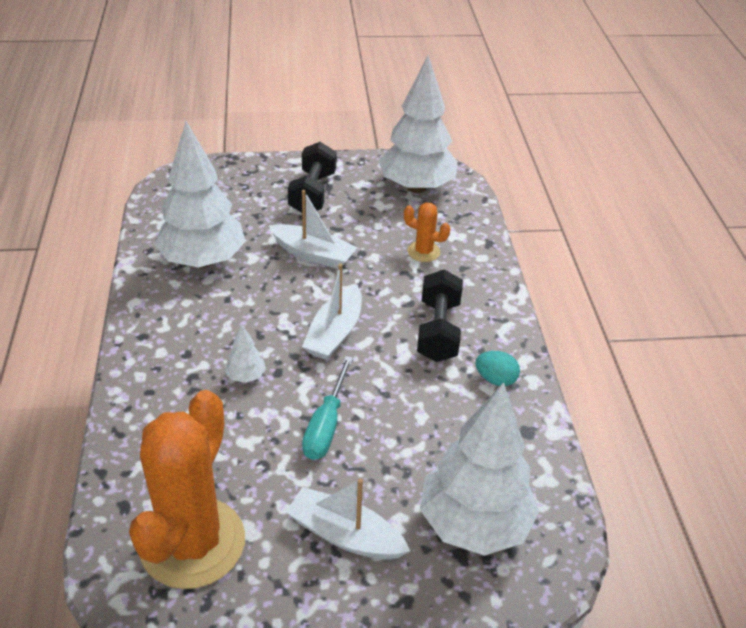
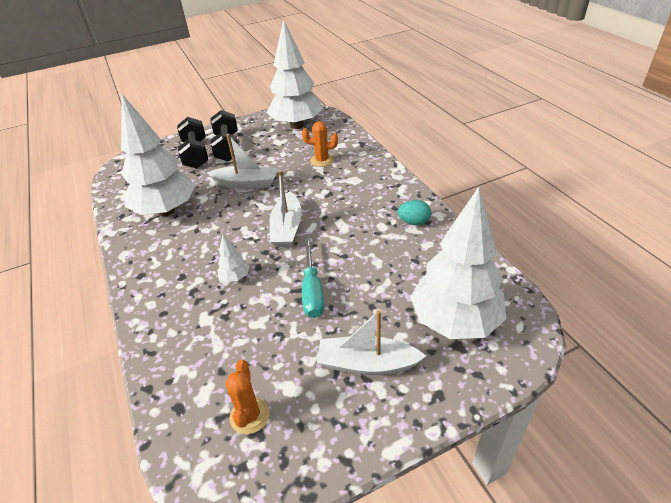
camera: 15 degrees left, 0 degrees up
orange cactus [129,390,245,589] -> orange cactus [225,360,270,434], size x0.44
black dumbbell [417,269,463,362] -> black dumbbell moved to [177,117,208,169]

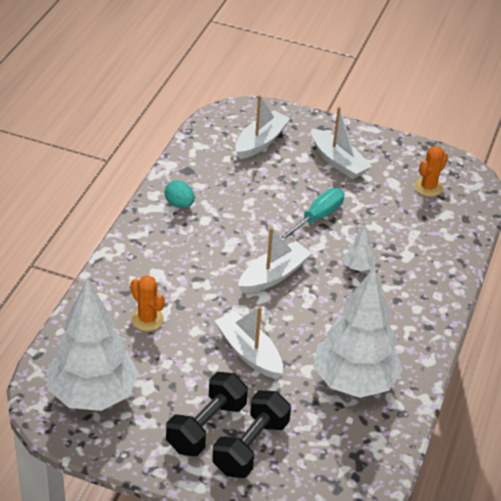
camera: 140 degrees left, 0 degrees up
white tree [410,187,507,339] -> white boat [235,95,291,159]

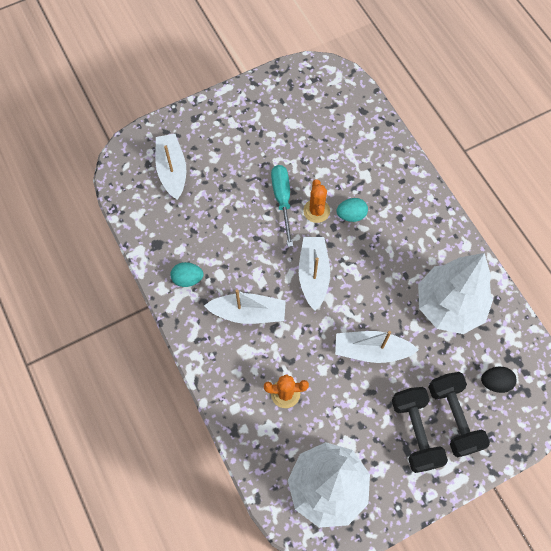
camera: 45 degrees left, 25 degrees up
white boat [311,107,372,179] -> white boat moved to [204,289,286,324]
white tree [344,225,376,271] -> turquoise egg [336,198,368,222]
orange cactus [415,146,448,197] -> orange cactus moved to [303,179,330,223]
none -> black egg [481,367,517,393]

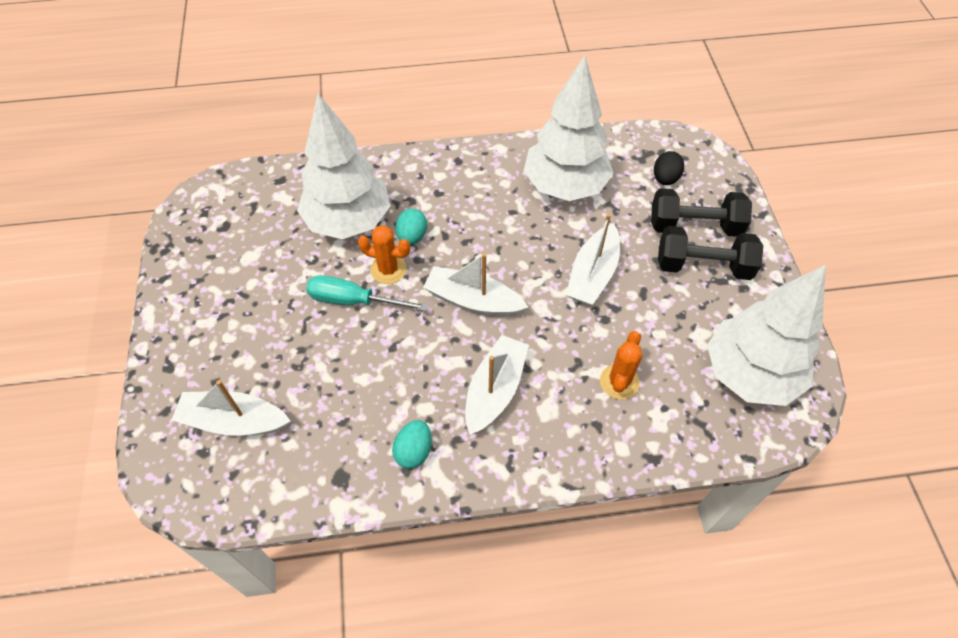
camera: 70 degrees left, 10 degrees down
none -> white tree [297,94,390,239]

